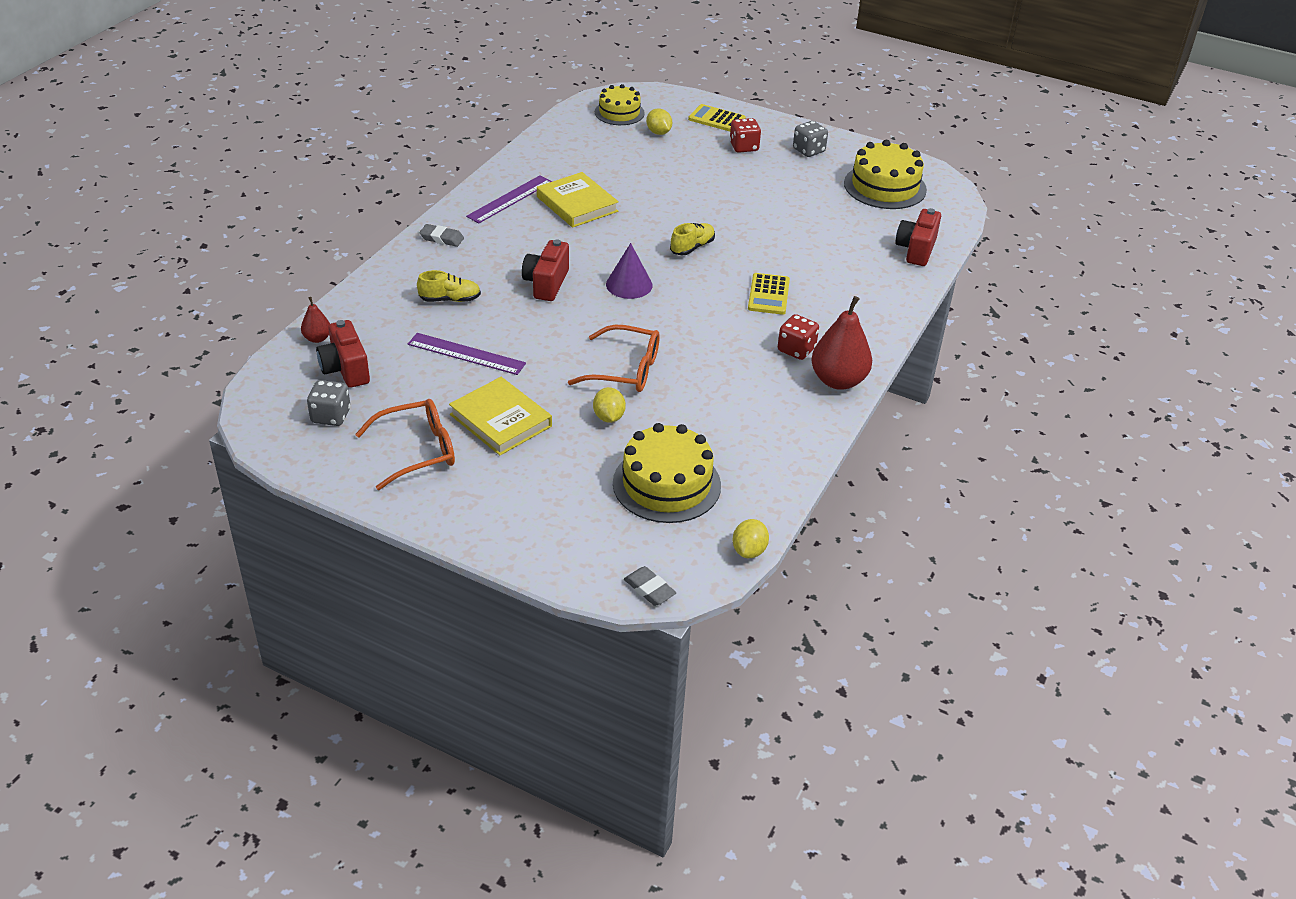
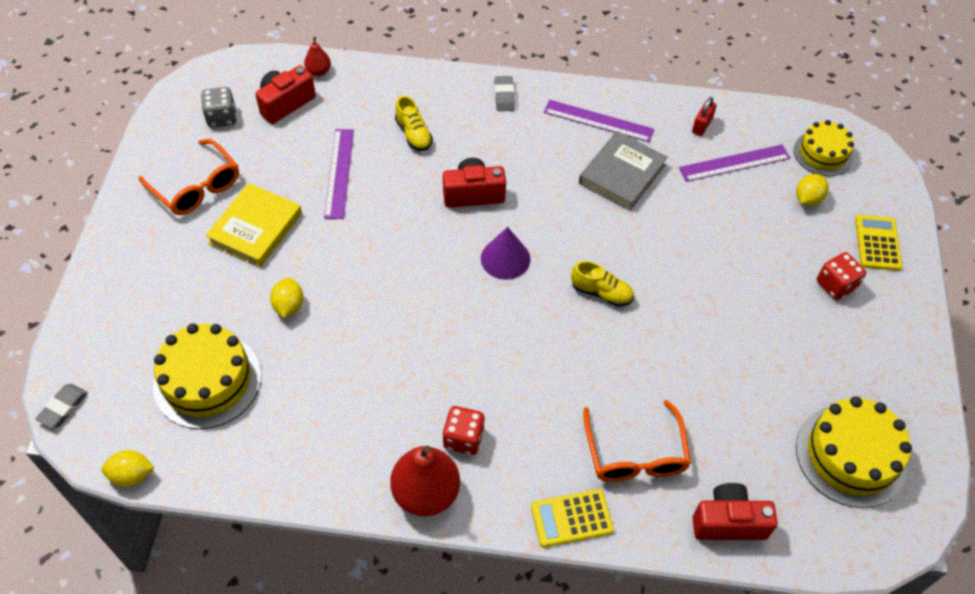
camera: 70 degrees right, 15 degrees up
yellow book [537,172,619,228] -> grey book [579,131,668,211]
orange glasses [568,325,660,392] -> orange glasses moved to [583,400,691,482]
yellow lemon [593,387,626,423] -> yellow lemon turned 60 degrees counterclockwise [270,278,303,318]
yellow calculator [748,273,790,315] -> yellow calculator moved to [531,489,614,547]
grey dice [793,121,828,157] -> none
none -> purple ruler [679,145,790,182]
none -> red padlock [692,97,717,136]

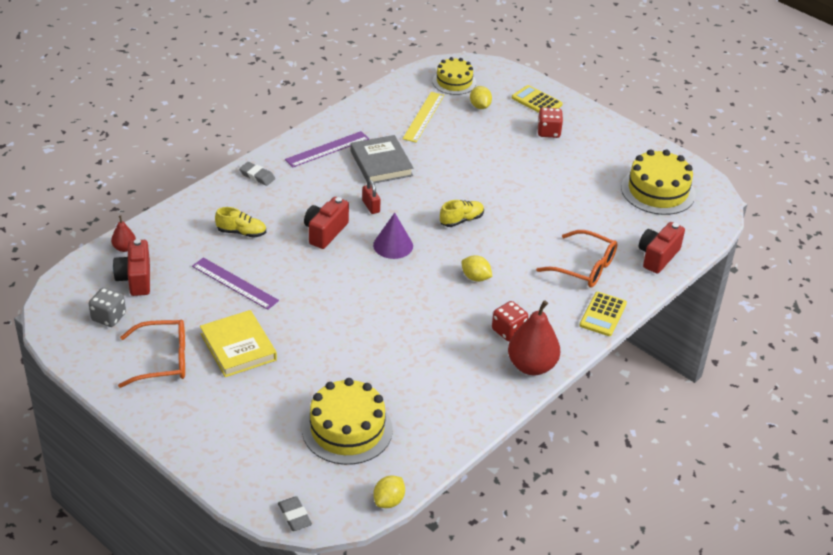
camera: 55 degrees left, 15 degrees down
yellow lemon [270,278,303,318] -> yellow lemon moved to [461,255,493,282]
purple ruler [679,145,790,182] -> yellow ruler [402,92,444,143]
red padlock [692,97,717,136] -> red padlock moved to [362,180,381,214]

